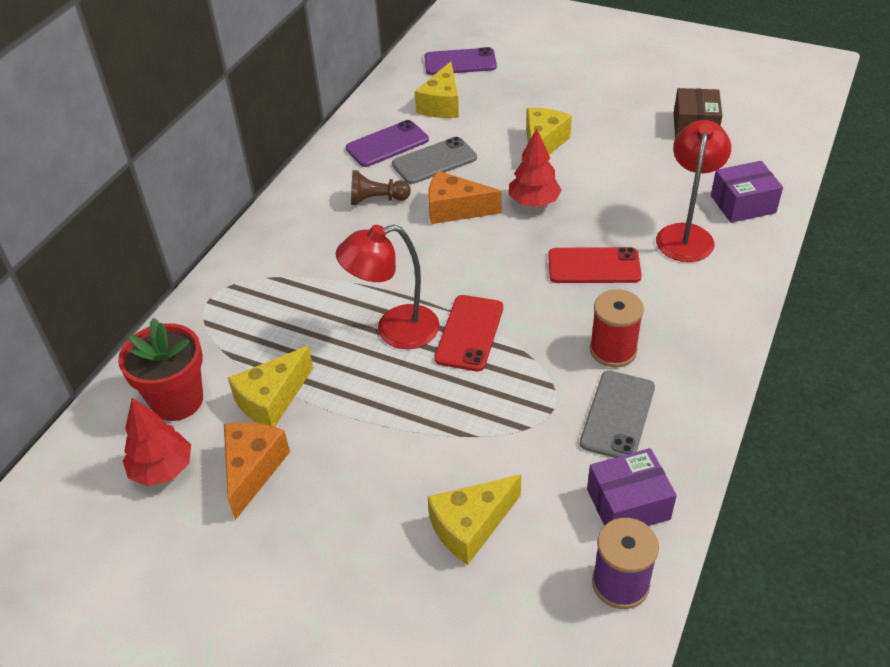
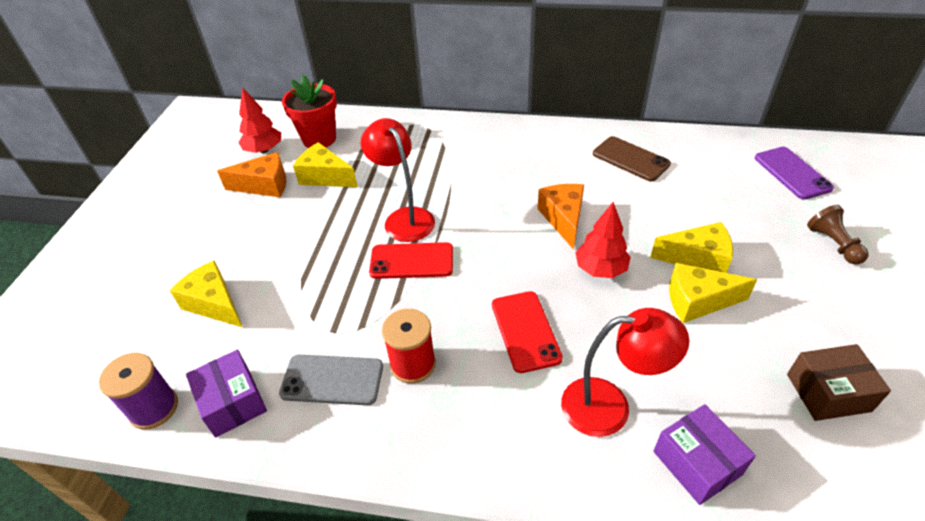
camera: 75 degrees right, 0 degrees up
purple phone [346,120,429,167] -> brown phone [593,136,671,181]
brown pawn [351,170,411,205] -> brown pawn moved to [807,205,869,264]
grey phone [392,137,477,184] -> none
yellow cheese [415,61,459,118] -> yellow cheese moved to [669,263,757,323]

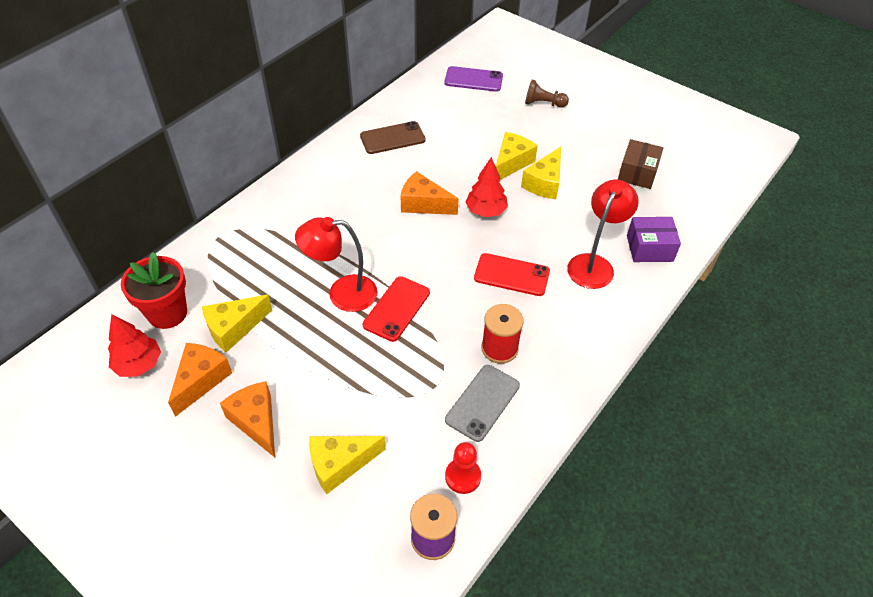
camera: 65 degrees left, 5 degrees up
purple box [186,350,267,438] -> red pawn [445,442,481,494]
none -> orange cheese [220,381,275,458]

